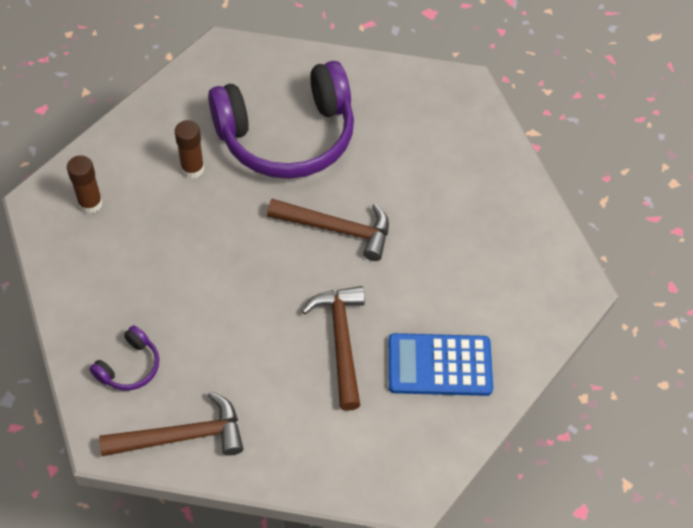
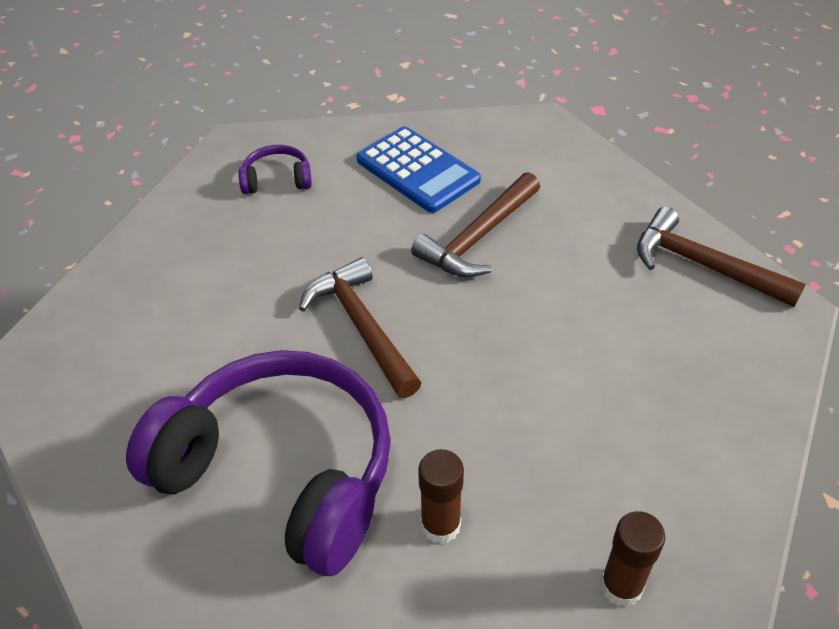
camera: 130 degrees left, 10 degrees down
purple headphones [90,326,159,390] -> purple headphones moved to [238,145,312,194]

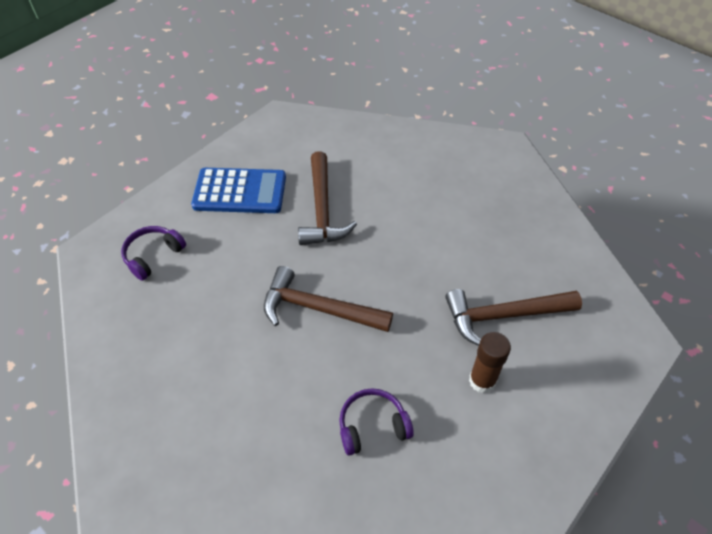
camera: 45 degrees left, 5 degrees up
purple headphones [126,350,391,576] -> purple headphones [339,388,414,456], size x0.40
brown glue stick [601,511,666,607] -> none
brown hammer [637,207,806,307] -> brown hammer moved to [446,289,582,346]

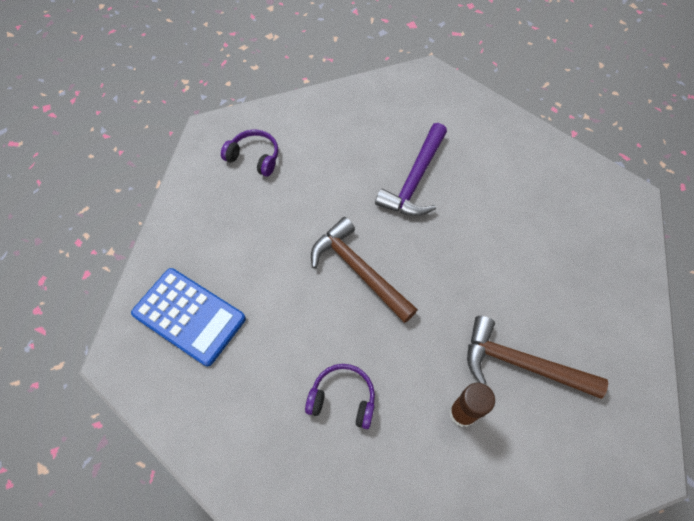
camera: 30 degrees right, 10 degrees up
purple headphones [121,226,186,281] -> purple headphones turned 45 degrees clockwise [221,130,278,176]
blue calculator [191,168,286,213] -> blue calculator moved to [131,268,246,366]
brown hammer [298,151,357,245] -> purple hammer [375,123,447,216]

